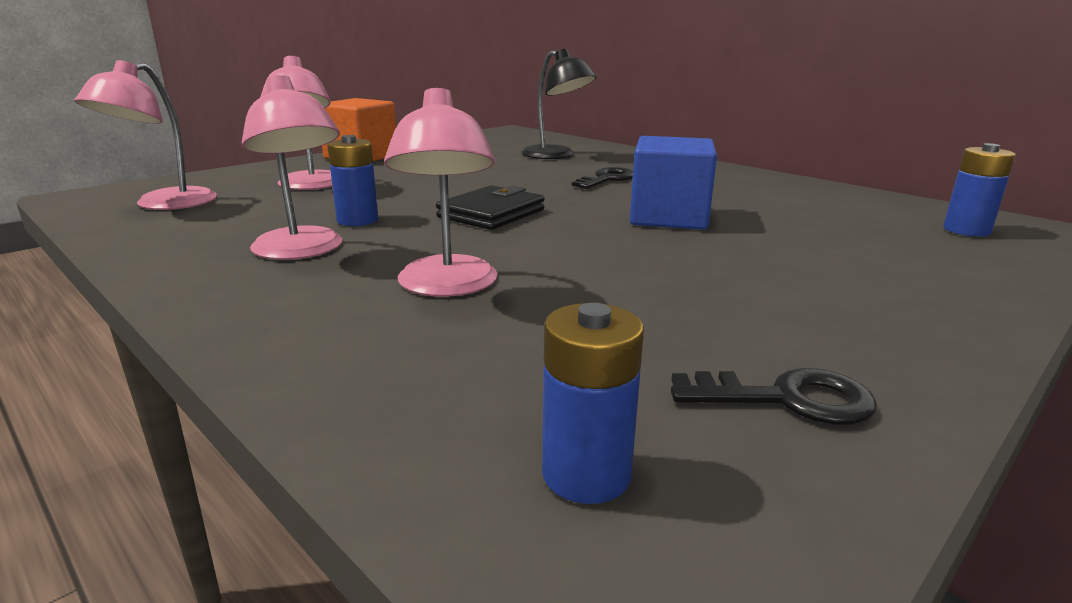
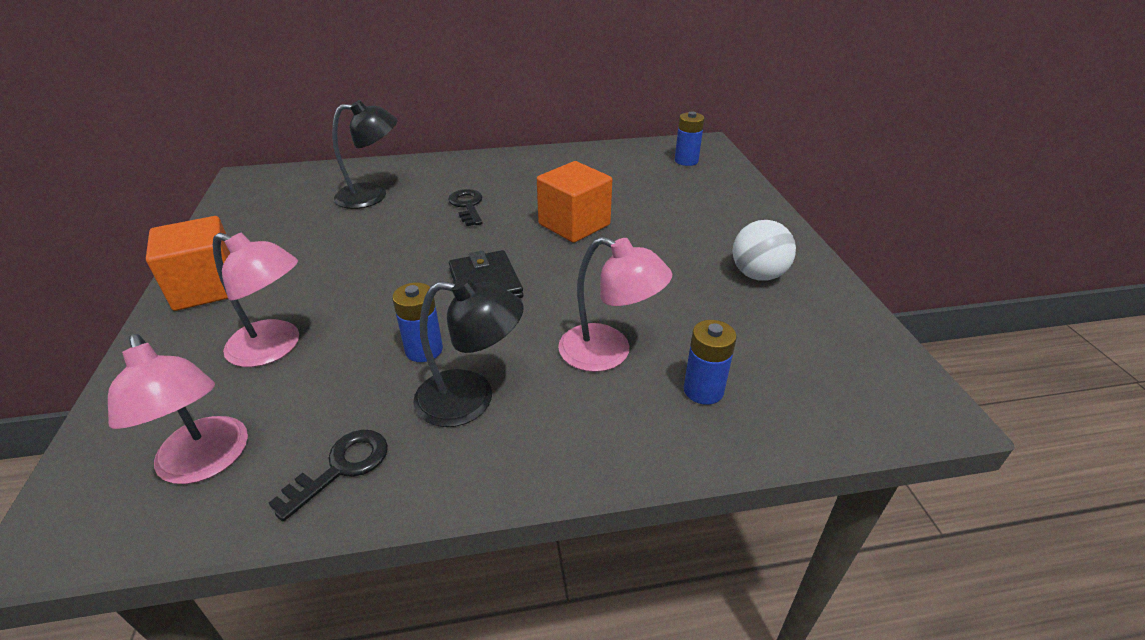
camera: 55 degrees left, 15 degrees up
pink lamp [242,75,343,260] -> black lamp [413,277,524,427]
blue battery [542,303,644,504] -> blue battery moved to [684,320,737,405]
blue cube [630,136,717,230] -> orange cube [537,161,612,243]
black key [671,368,877,425] -> black key moved to [269,430,388,522]
none -> white ball [733,220,796,281]

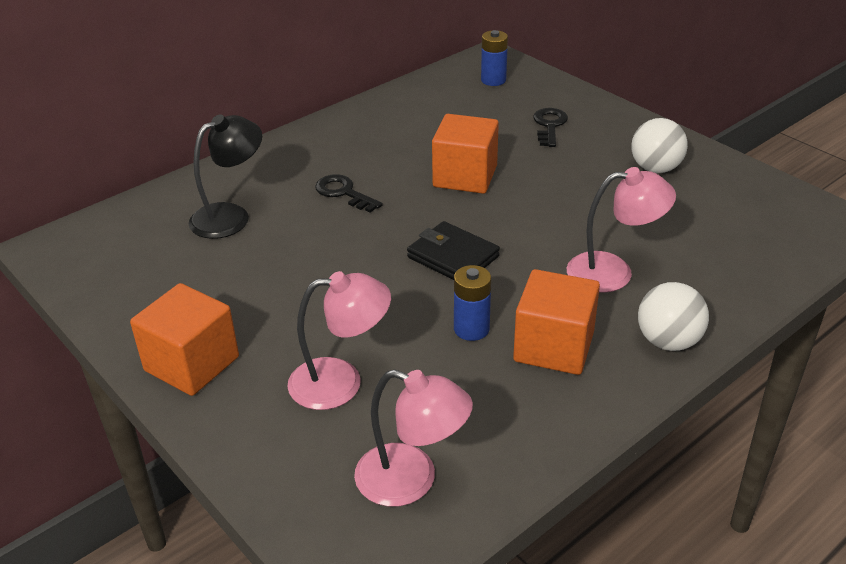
camera: 30 degrees left, 0 degrees up
black key [269,430,388,522] -> black key moved to [533,108,568,147]
black lamp [413,277,524,427] -> orange cube [513,269,600,375]
blue battery [684,320,737,405] -> none
none -> white ball [638,282,709,351]

